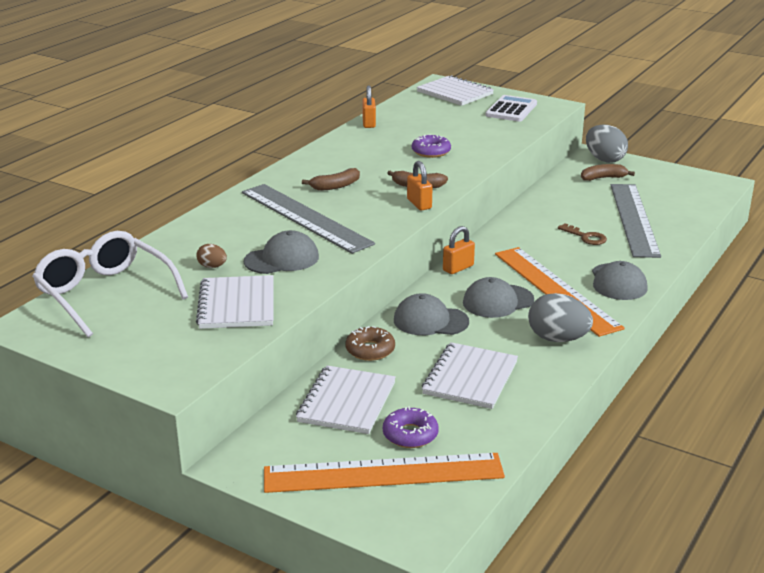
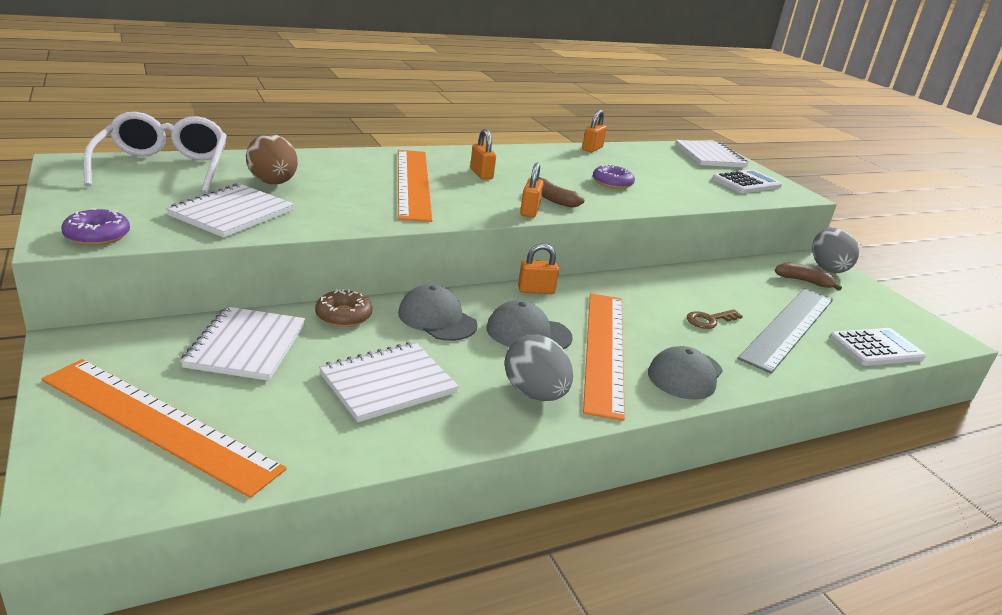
camera: 30 degrees right, 0 degrees up
brown egg [196,244,227,268] -> brown egg [246,134,298,185], size x1.98
grey ruler [242,184,375,254] -> orange ruler [398,150,432,222]
grey cap [244,230,319,274] -> none
white notebook [296,366,396,434] -> white notebook turned 45 degrees counterclockwise [180,306,305,381]
brown banana [302,168,360,191] -> orange padlock [470,129,496,179]
purple donut [383,406,439,448] -> purple donut moved to [61,208,130,246]
brown key [558,223,607,245] -> brown key turned 75 degrees clockwise [687,309,743,329]
none -> white calculator [829,328,926,366]

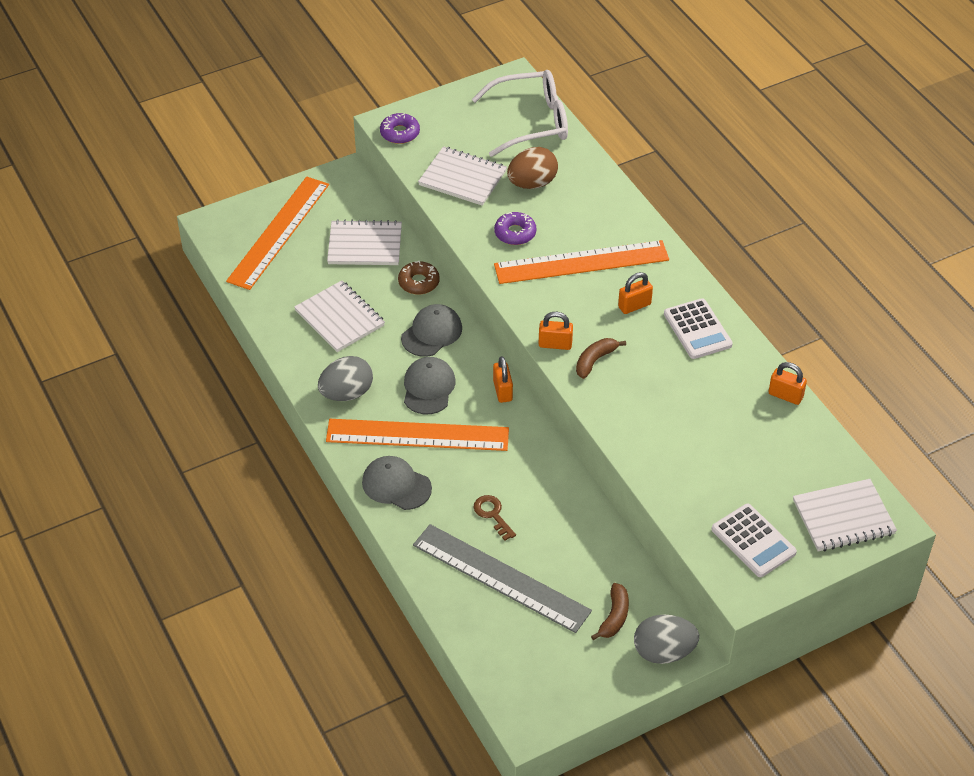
camera: 90 degrees right, 20 degrees up
purple donut [593,164,635,189] -> purple donut moved to [494,212,537,245]
white calculator [829,328,926,366] -> white calculator moved to [664,298,733,359]

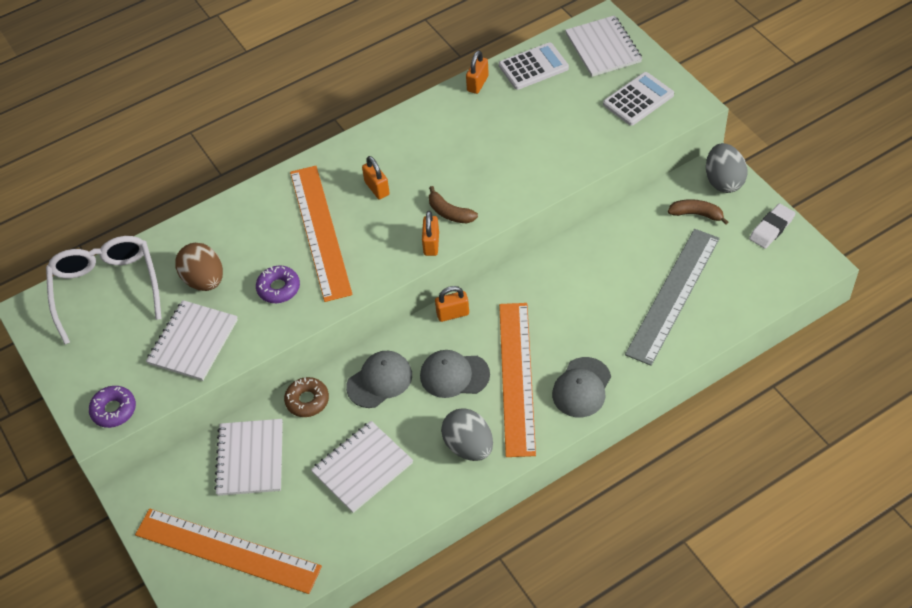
camera: 90 degrees left, 5 degrees up
grey cap [401,304,462,357] -> grey cap turned 105 degrees clockwise [346,351,412,408]
brown key [474,495,516,541] -> none
white calculator [664,298,733,359] -> white calculator moved to [499,42,569,90]
none -> white eraser [749,203,796,249]

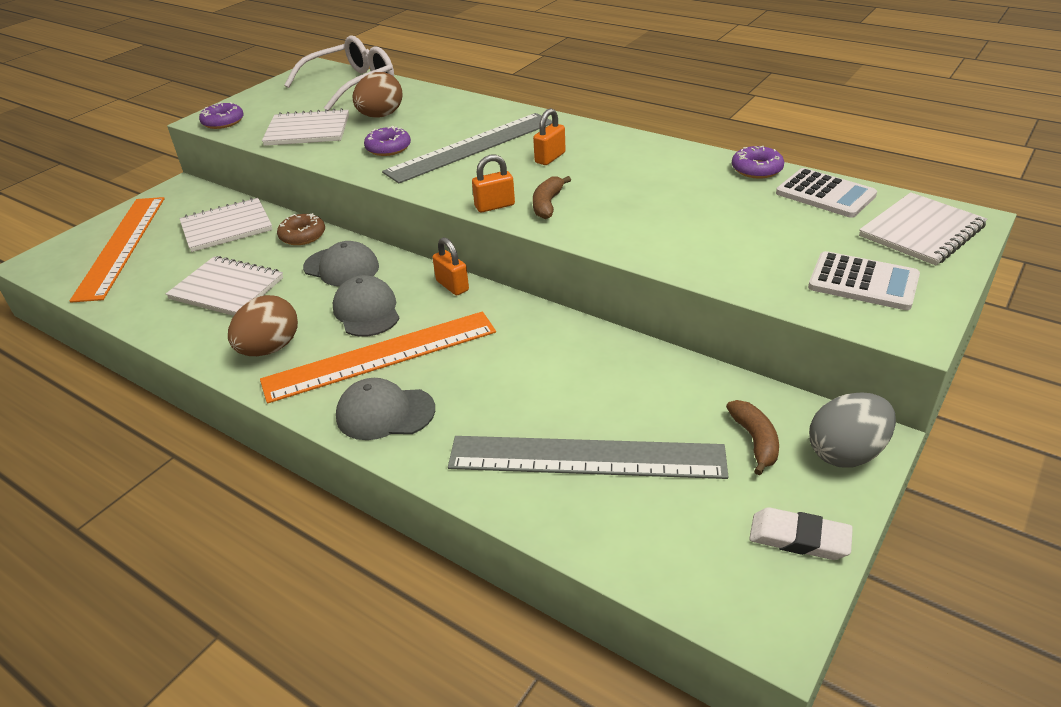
camera: 65 degrees right, 15 degrees down
orange ruler [290,166,353,302] -> grey ruler [382,113,552,183]
grey egg [441,408,493,461] -> brown egg [228,295,298,356]
orange padlock [466,50,489,94] -> purple donut [732,146,784,178]

